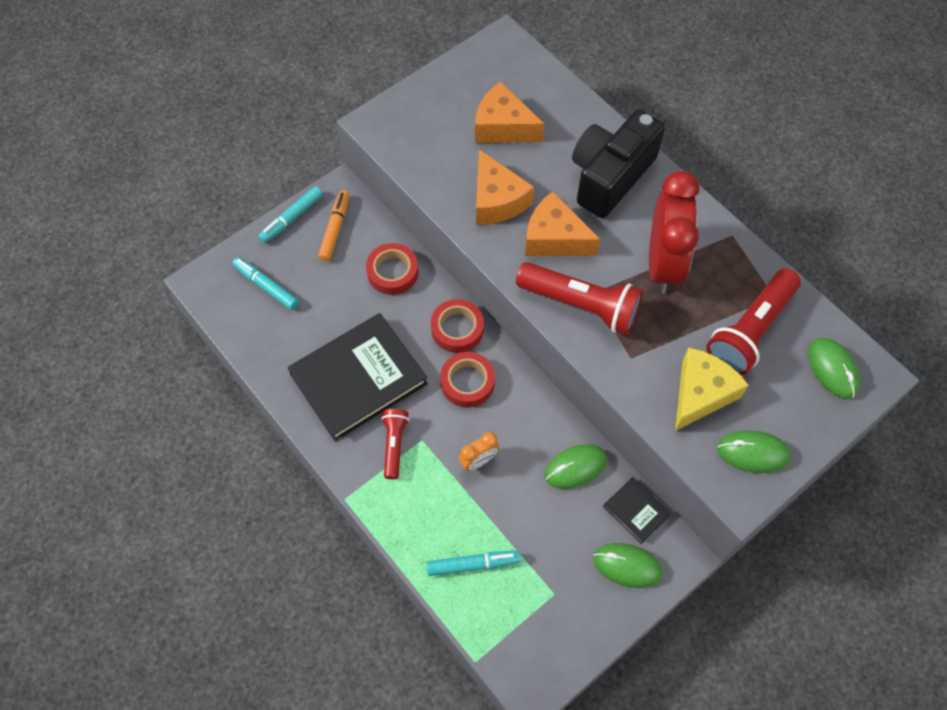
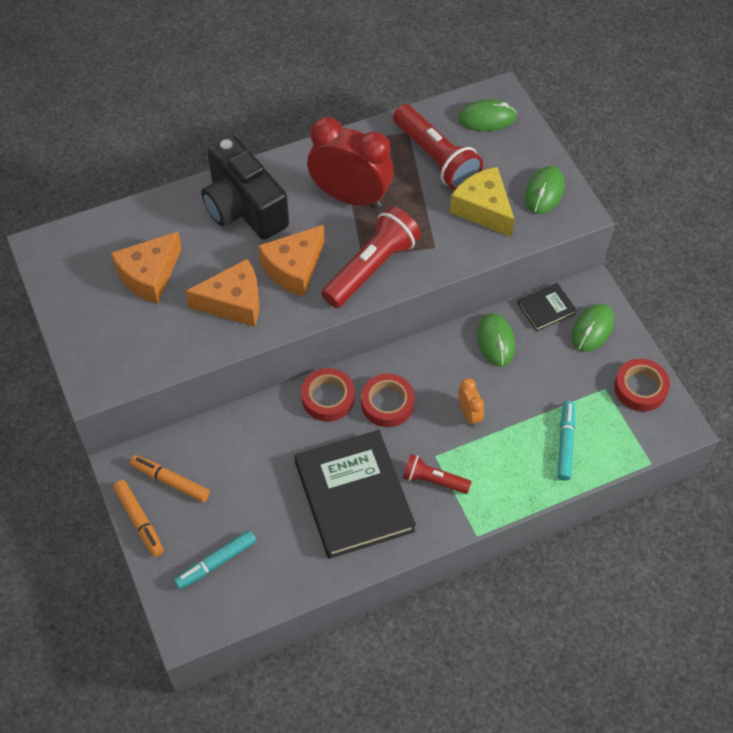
camera: 75 degrees left, 5 degrees down
turquoise marker [258,186,323,243] -> orange marker [113,480,164,557]
red tape [366,243,419,295] -> red tape moved to [614,359,670,412]

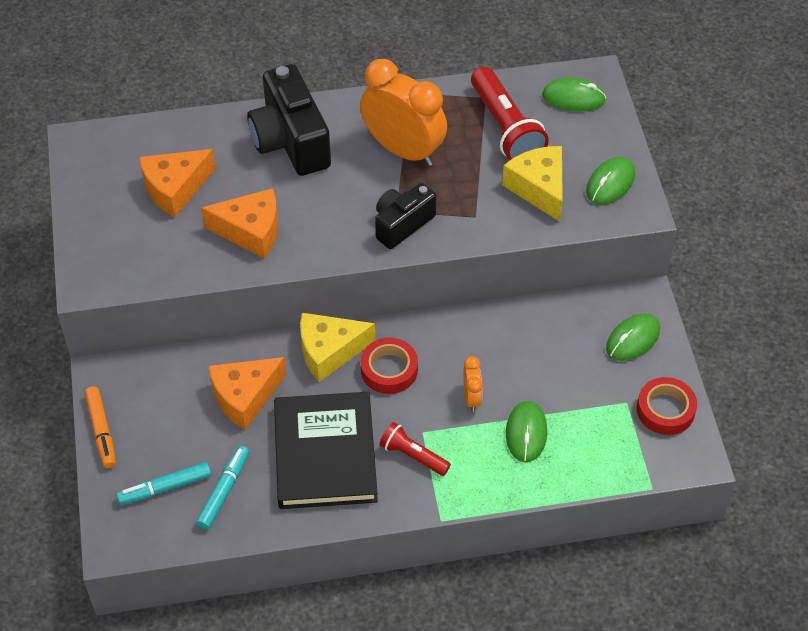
camera: 15 degrees right, 5 degrees down
orange marker [130,455,210,502] -> none
orange cheese [258,225,325,297] -> orange cheese moved to [208,357,286,430]
red tape [301,368,355,421] -> yellow cheese [300,313,375,382]
red clock [307,117,394,208] -> orange clock [360,59,447,166]
red flashlight [321,206,421,308] -> black camera [375,183,436,249]
green mouse [477,313,515,367] -> green mouse moved to [506,401,547,462]
black book [518,283,577,331] -> none
turquoise marker [557,401,575,481] -> turquoise marker moved to [196,446,249,529]

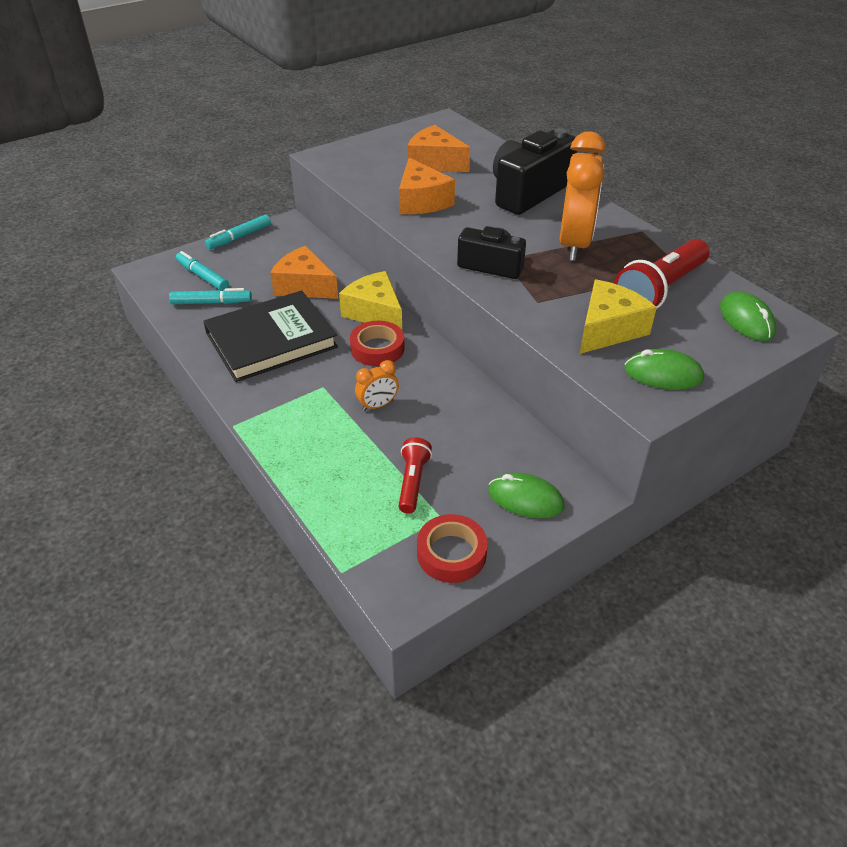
camera: 65 degrees right, 10 degrees down
orange marker [85,386,116,468] -> turquoise marker [205,215,271,249]
red flashlight [379,422,451,476] -> red flashlight moved to [398,437,432,514]
green mouse [506,401,547,462] -> none

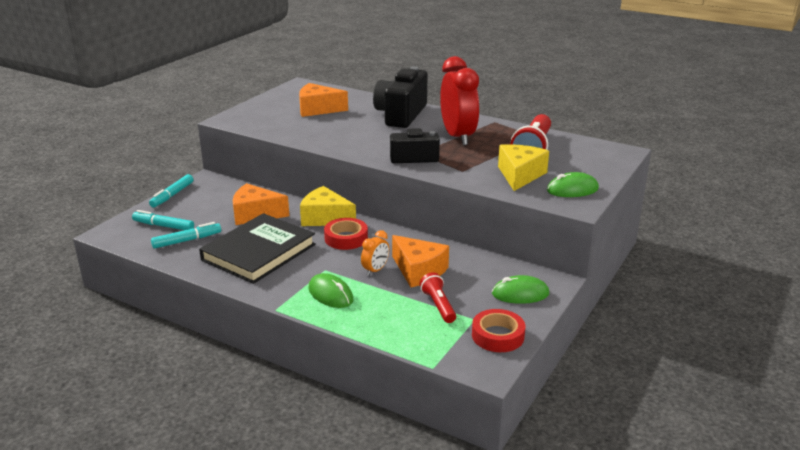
camera: 25 degrees left, 15 degrees down
orange cheese [399,158,455,214] -> orange cheese moved to [392,235,449,287]
orange clock [559,131,606,261] -> red clock [440,56,479,145]
green mouse [720,291,776,341] -> green mouse moved to [309,273,353,308]

